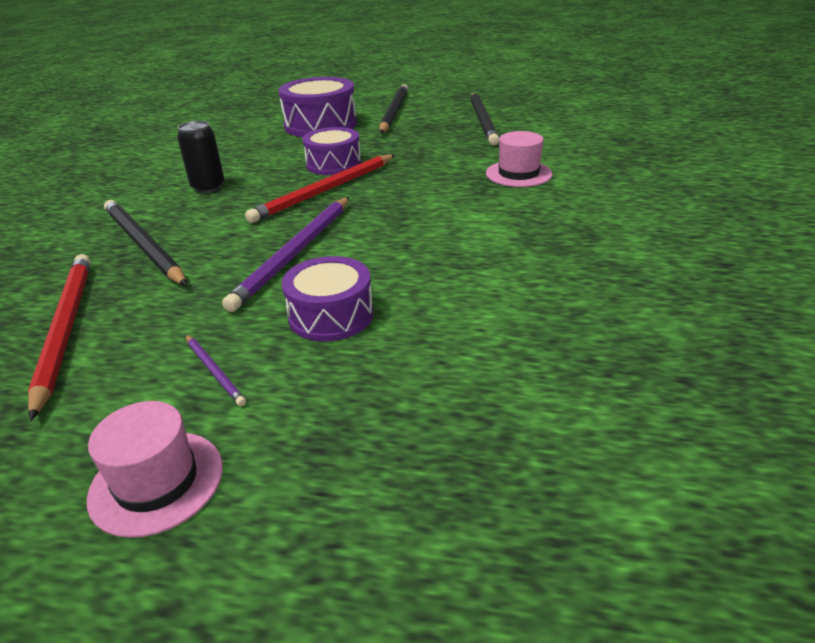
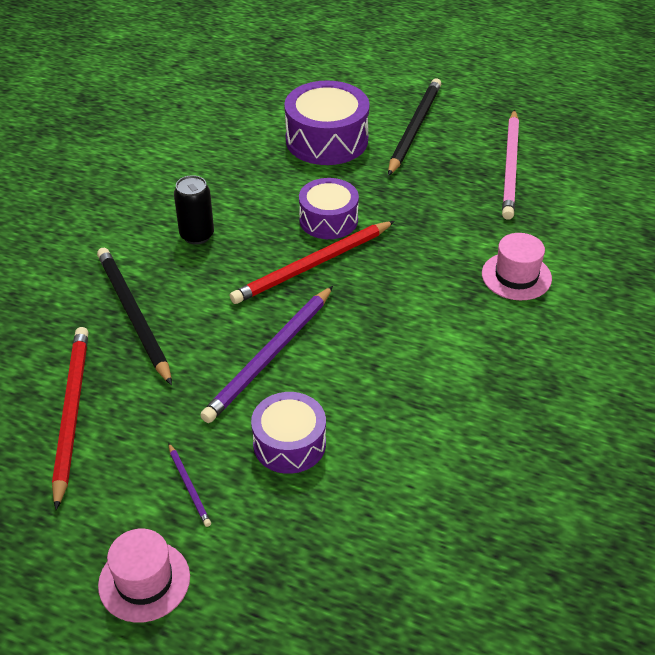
camera: 10 degrees right, 10 degrees up
black pencil [470,93,499,145] -> pink pencil [502,110,519,220]

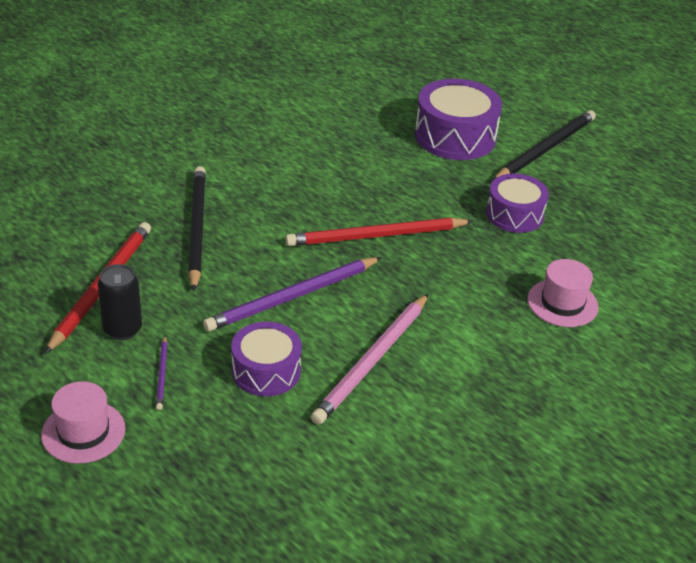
camera: 20 degrees right, 5 degrees down
black can [174,175,214,245] -> black can moved to [97,264,142,340]
purple drum [299,178,359,239] -> purple drum moved to [486,174,549,233]
pink pencil [502,110,519,220] -> pink pencil moved to [311,294,428,425]

